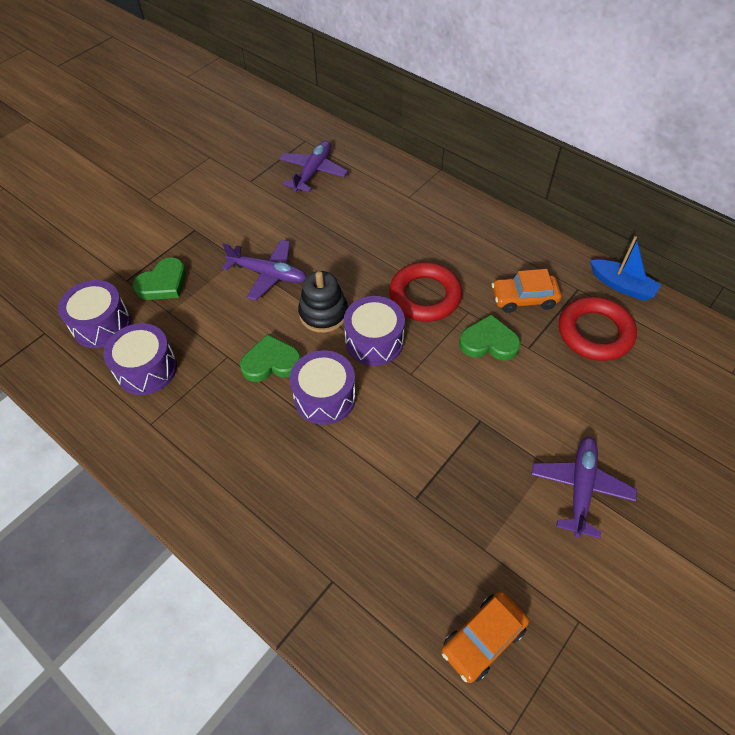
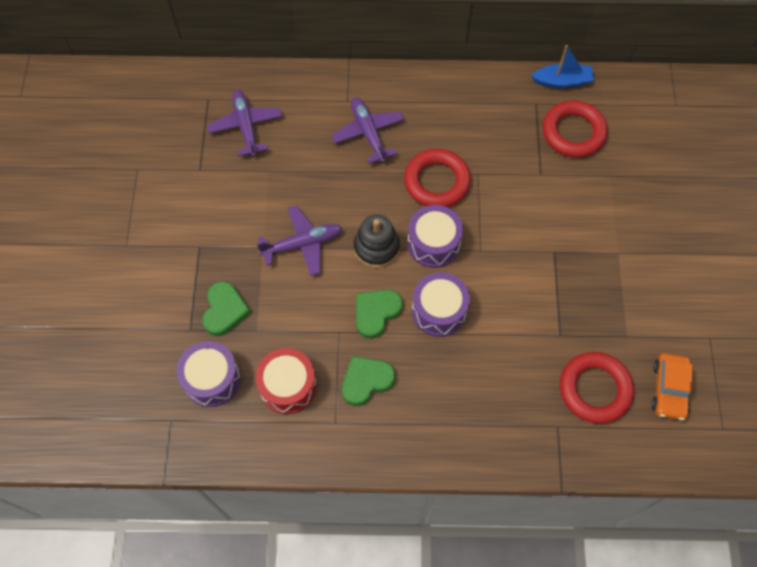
camera: 40 degrees left, 10 degrees up
purple drum [103,323,177,395] -> red drum [255,348,317,414]
green heart [459,314,521,360] -> green heart moved to [341,356,395,406]
orange car [492,269,561,313] -> none
purple plane [531,436,637,539] -> purple plane moved to [331,97,404,164]
none -> red ring [560,352,634,424]

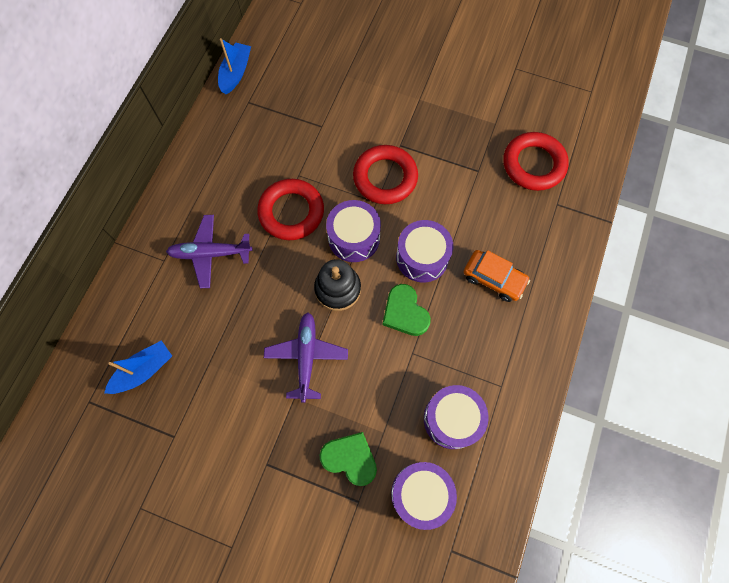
camera: 70 degrees left, 5 degrees up
purple plane [207,90,282,157] -> blue boat [104,340,172,394]
red drum [255,348,317,414] -> purple drum [424,385,489,449]
green heart [341,356,395,406] -> none
red ring [542,100,608,158] -> red ring moved to [353,145,418,204]
orange car [651,353,693,420] -> orange car moved to [464,250,530,302]

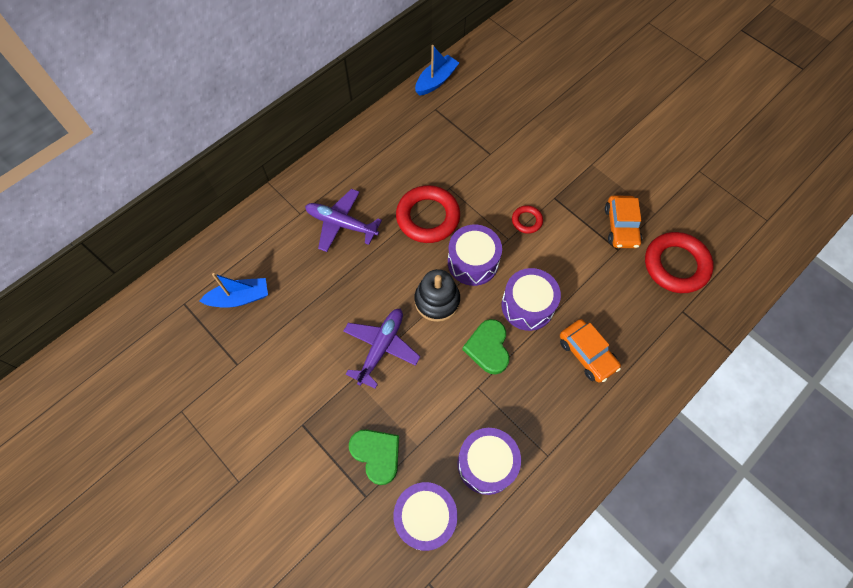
camera: 25 degrees right, 5 degrees down
red ring [353,145,418,204] -> red ring [512,205,543,234], size x0.49
none -> orange car [605,195,642,248]

